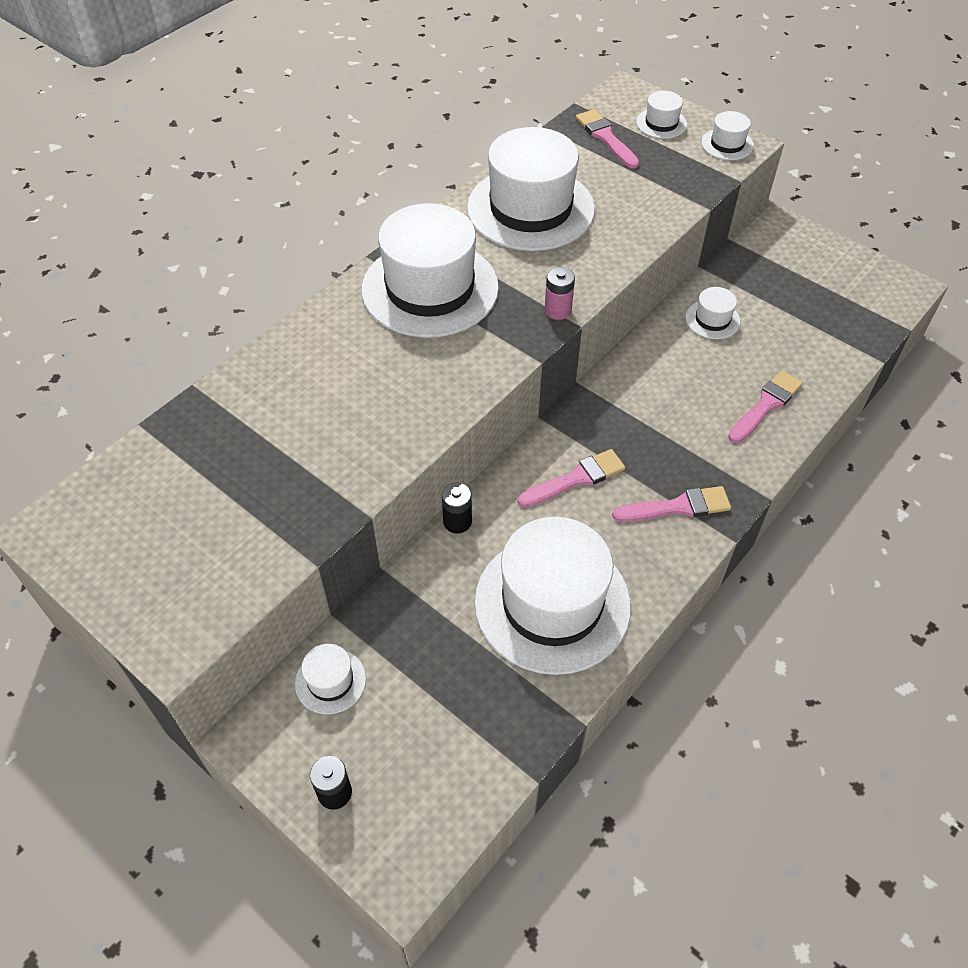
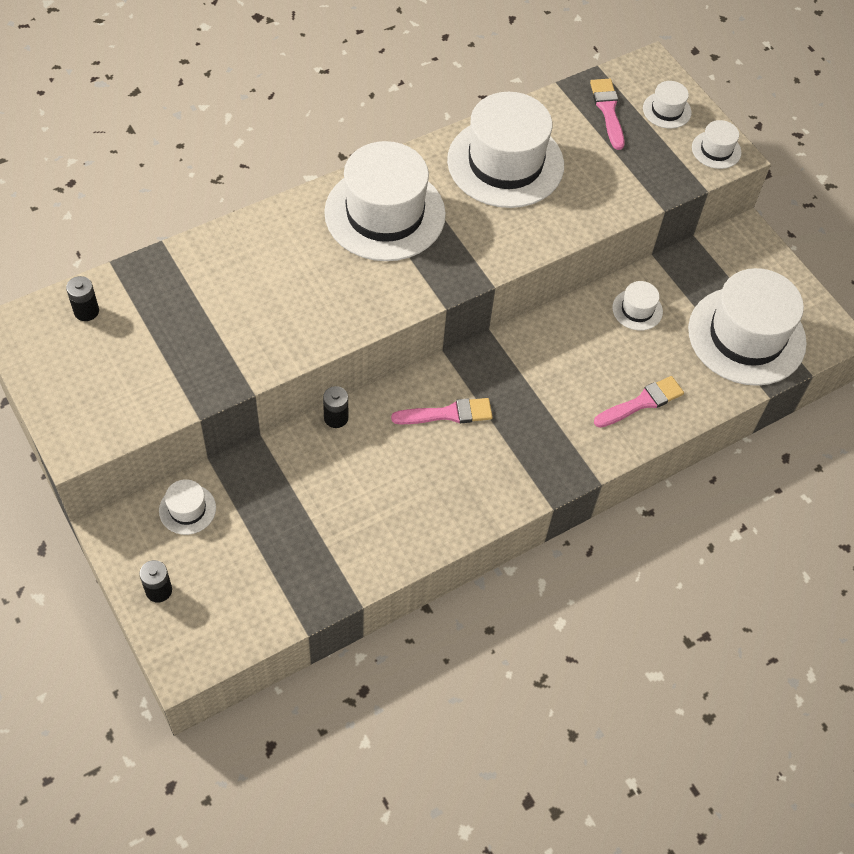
camera: 15 degrees right, 5 degrees up
white hat [474,517,631,675] -> white hat moved to [688,268,807,386]
pink battery [545,267,575,320] -> none
pink brush [612,486,731,522] -> none
none -> black battery [66,276,99,321]

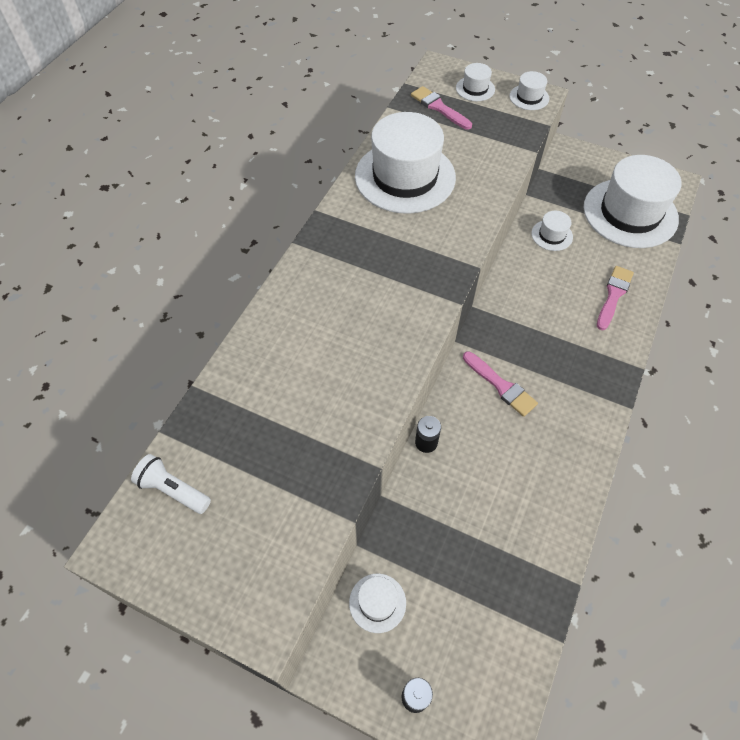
camera: 30 degrees left, 0 degrees up
black battery [66,276,99,321] -> white flashlight [131,454,211,514]
white hat [324,141,446,261] -> none
pink brush [391,398,493,424] -> pink brush turned 90 degrees clockwise [463,351,538,417]

